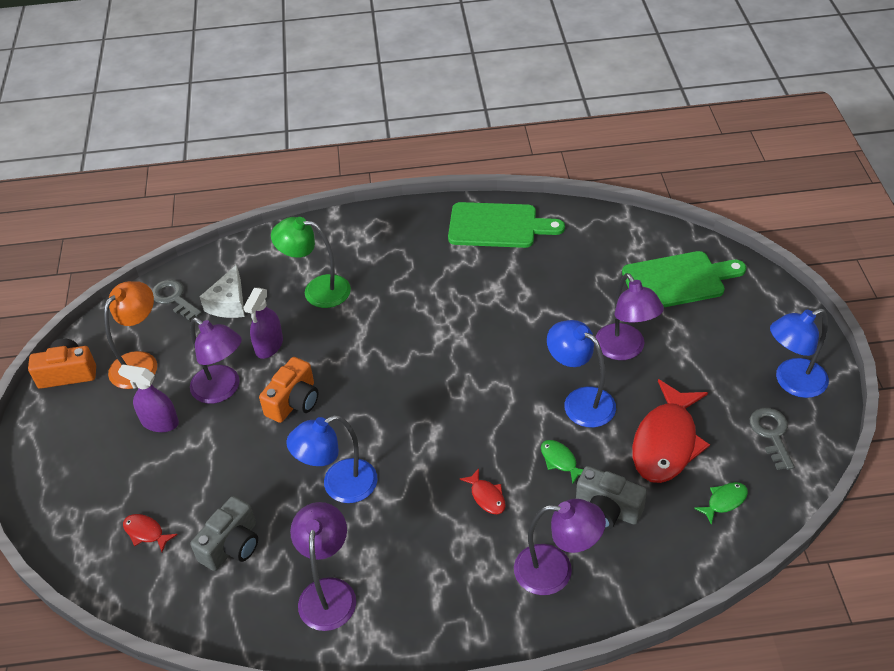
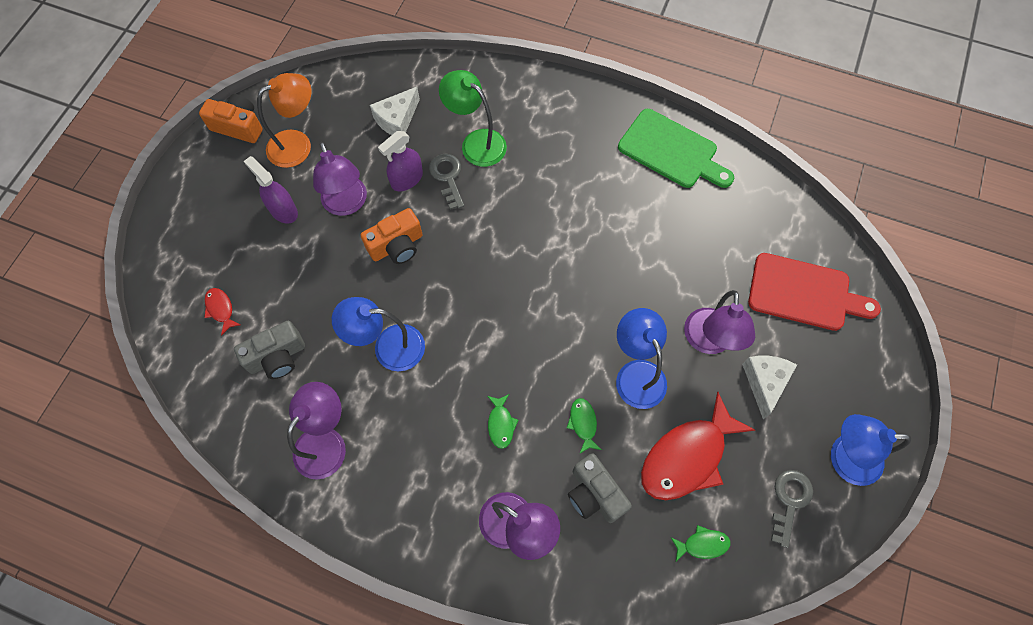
camera: 25 degrees right, 20 degrees up
grey key [152,280,202,321] -> grey key moved to [429,153,464,210]
red fish [459,468,506,514] -> green fish [487,394,519,449]
green cutting board [622,251,746,307] -> red cutting board [748,253,881,331]
none -> white cheese [742,356,797,419]

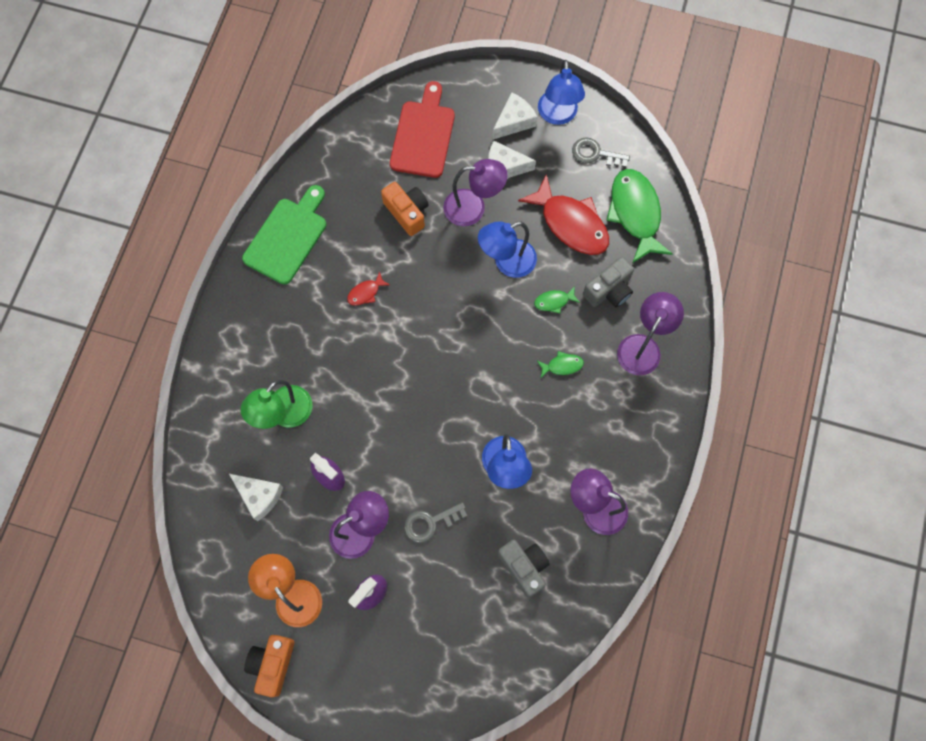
camera: 95 degrees left, 5 degrees up
red fish [204,288,241,336] -> red fish moved to [347,272,390,306]
orange camera [361,208,423,264] -> orange camera moved to [381,182,429,236]
grey key [429,153,464,210] -> grey key moved to [404,502,467,543]
green fish [671,525,731,561] -> green fish [606,169,673,263], size x2.27
none -> white cheese [492,92,537,140]

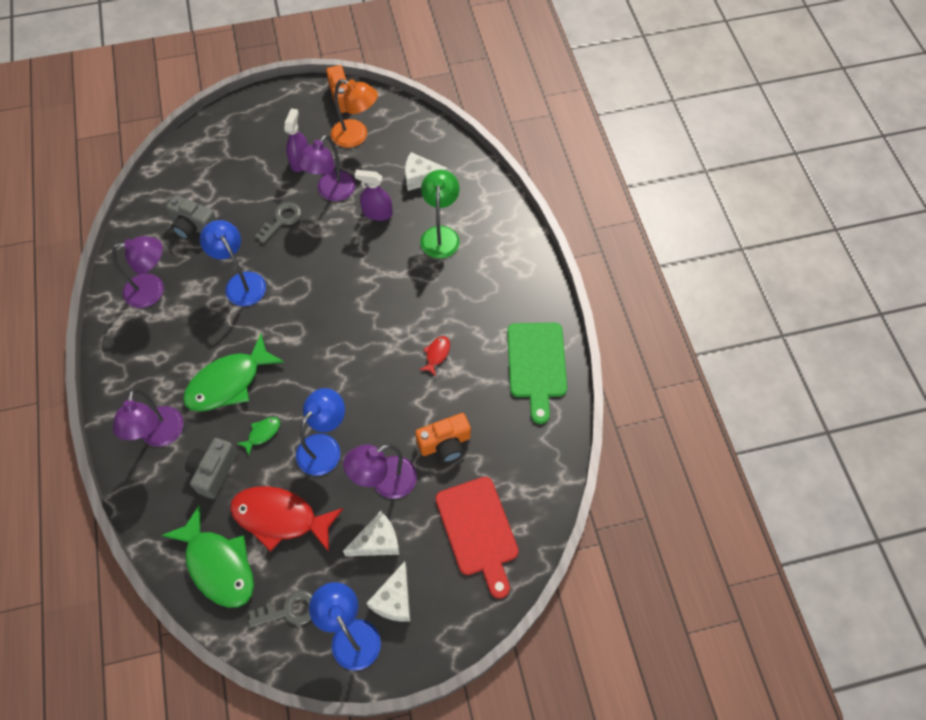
camera: 150 degrees right, 10 degrees down
orange camera [381,182,429,236] -> orange camera turned 45 degrees counterclockwise [415,413,471,463]
green fish [537,351,584,379] -> green fish [183,334,285,412], size x2.27

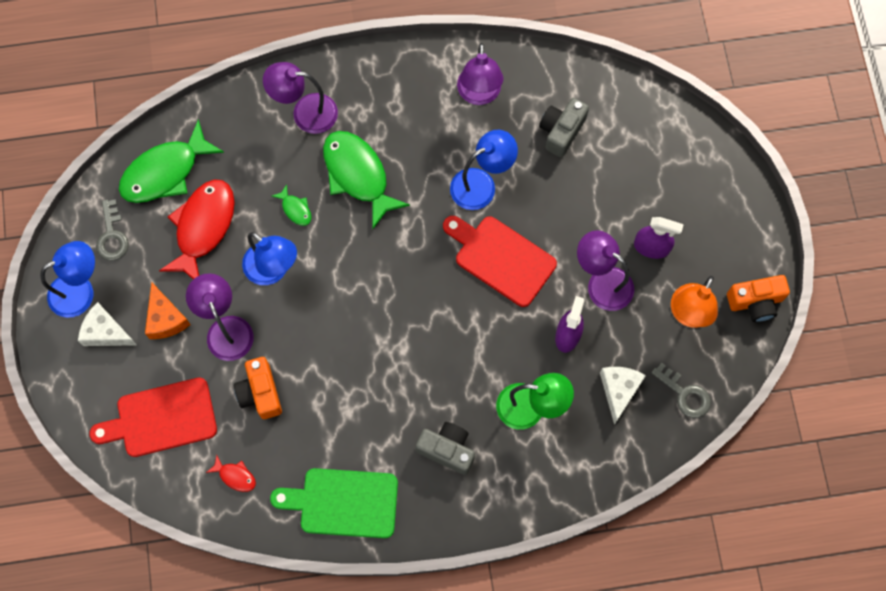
camera: 95 degrees right, 10 degrees up
grey camera [185,438,238,499] -> grey camera moved to [416,422,475,475]
grey key [255,202,302,244] -> grey key moved to [651,363,711,418]
white cheese [343,511,399,556] -> orange cheese [145,282,191,339]
red fish [419,336,450,376] -> red fish moved to [206,455,256,492]
none -> red cutting board [443,216,557,307]

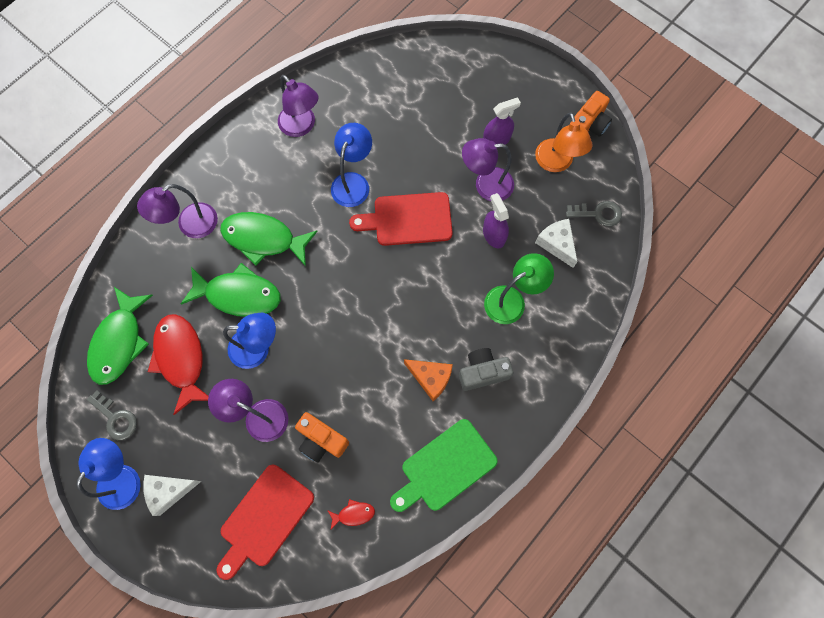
camera: 40 degrees left, 0 degrees up
orange cheese [145,282,191,339] -> orange cheese moved to [404,359,453,401]
green fish [272,184,311,226] -> green fish [181,263,281,317], size x2.27
grey camera [539,98,589,157] -> none

